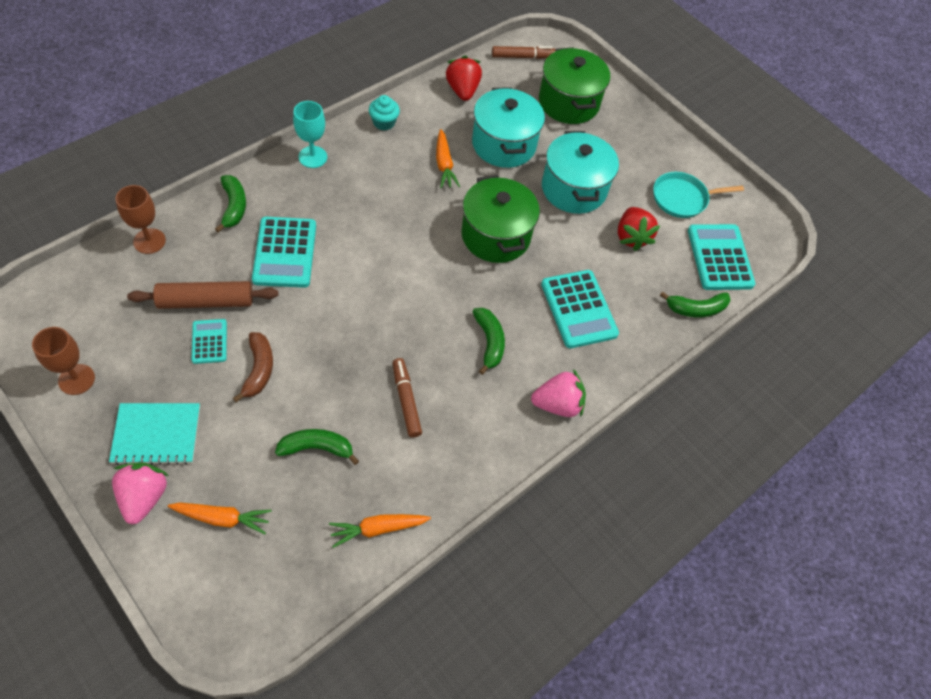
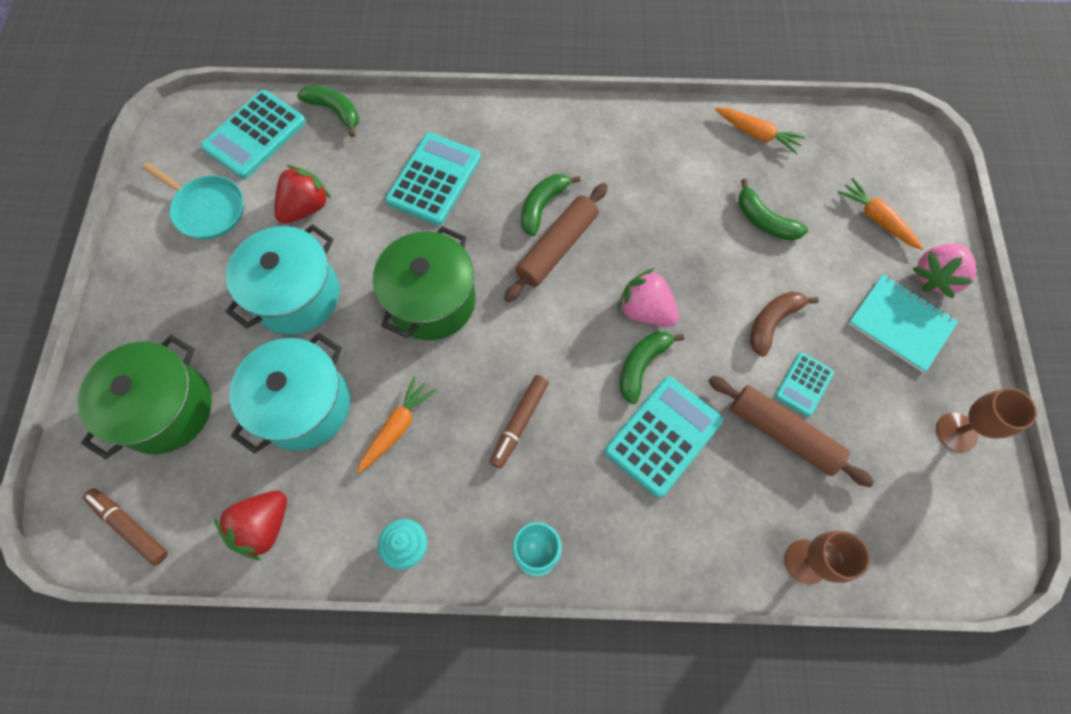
camera: 130 degrees left, 10 degrees up
green banana [215,175,246,232] -> green banana moved to [620,332,684,404]
brown marker [393,358,422,438] -> brown marker moved to [490,375,549,469]
pink strawberry [531,369,586,417] -> pink strawberry moved to [618,268,679,327]
none -> brown rolling pin [504,183,608,302]

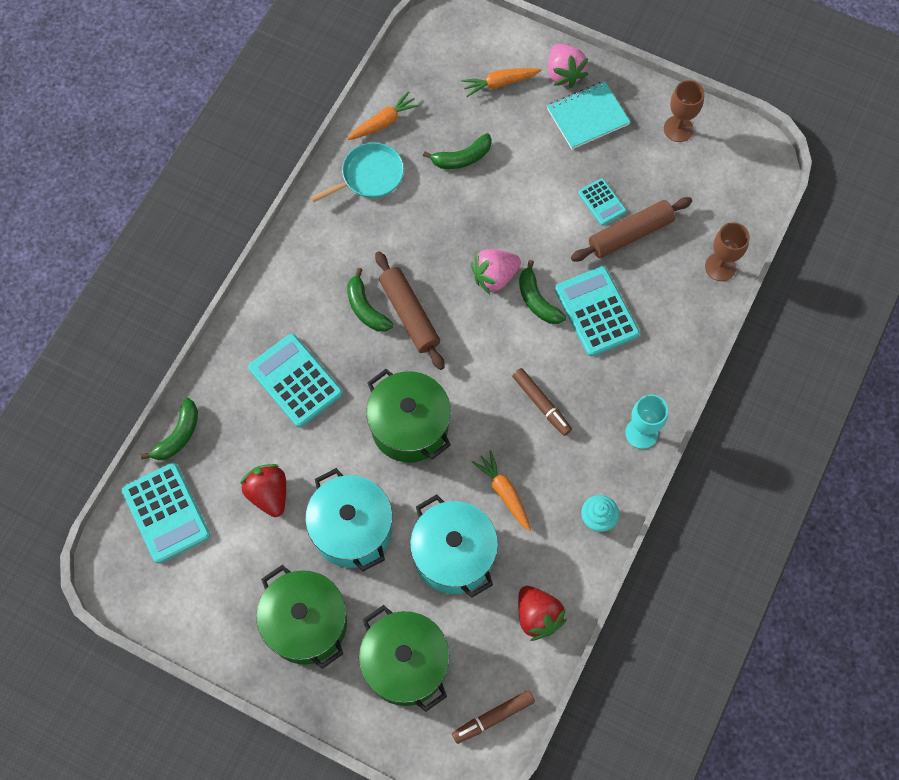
camera: 65 degrees left, 0 degrees up
turquoise pan [142,163,244,239] -> turquoise pan moved to [310,143,404,203]
green banana [297,85,359,137] -> green banana turned 150 degrees clockwise [141,398,198,460]
brown banana [750,291,819,357] -> none
none -> green pot [256,565,347,669]

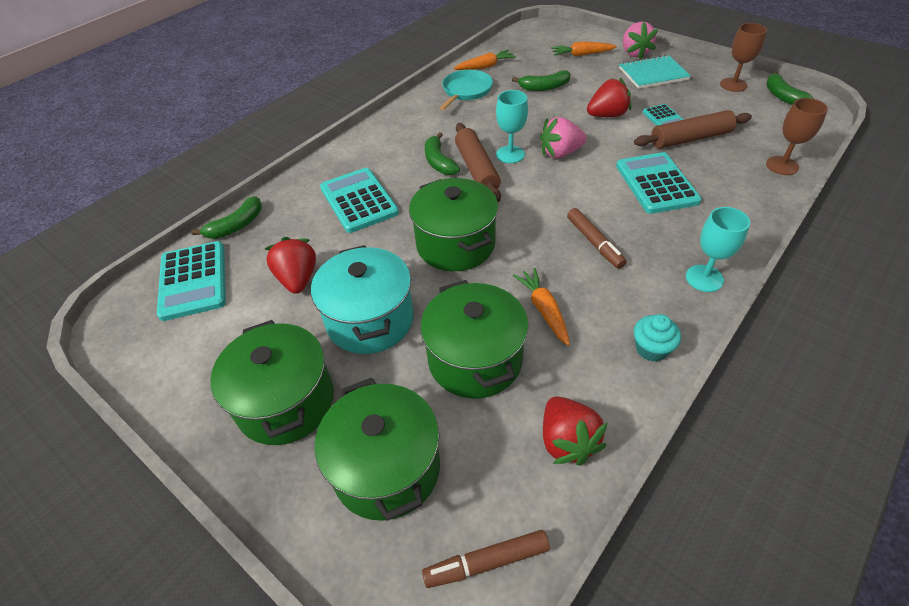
camera: 15 degrees right, 20 degrees down
turquoise pan [310,143,404,203] -> turquoise pan turned 45 degrees counterclockwise [439,70,493,110]
turquoise pot [410,494,498,598] -> green pot [421,280,529,399]
green banana [519,260,566,324] -> green banana moved to [766,71,814,105]
none -> turquoise goblet [496,90,528,163]
none -> red strawberry [587,78,631,117]

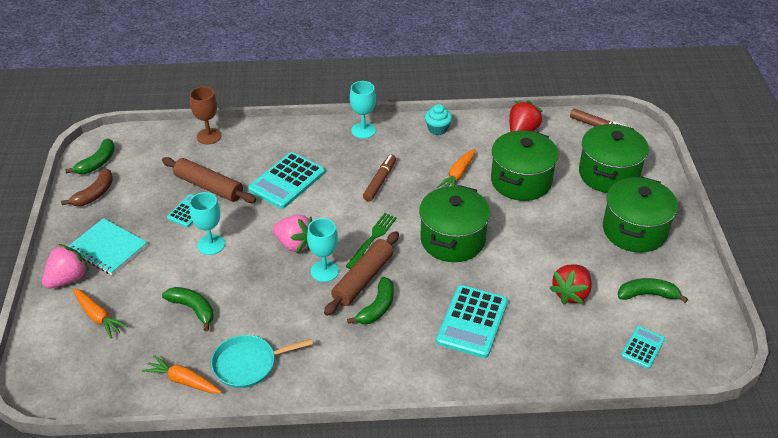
camera: 135 degrees left, 5 degrees down
turquoise calculator [157,241,226,321] -> turquoise calculator [621,326,665,369], size x0.55
green banana [191,196,262,239] -> green banana moved to [618,278,688,303]
turquoise pot [311,245,414,354] -> none
red strawberry [587,78,631,117] -> turquoise goblet [189,192,225,255]
brown goblet [720,23,767,92] -> brown banana [61,168,113,206]
none -> green fork [346,213,397,269]

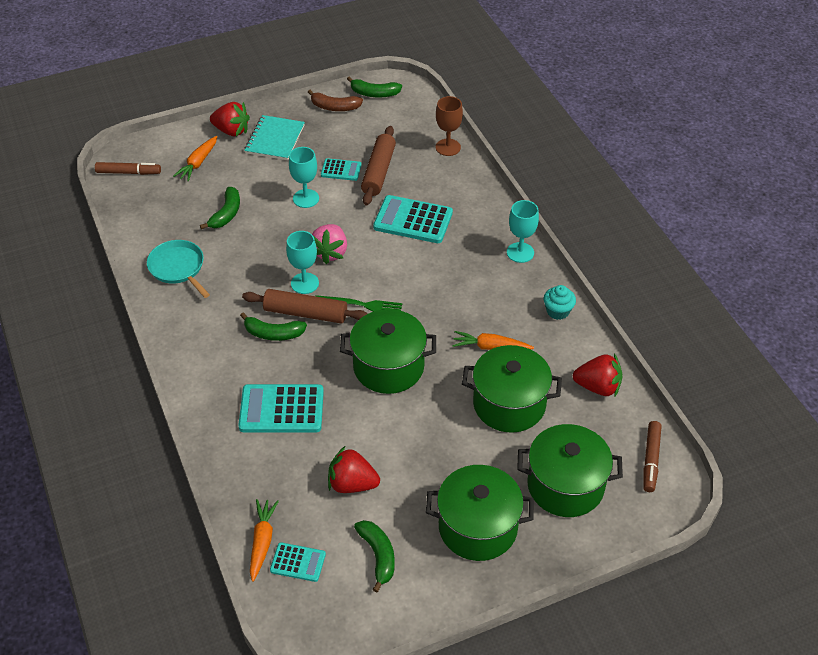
camera: 70 degrees right, 5 degrees up
pink strawberry [42,244,89,288] -> red strawberry [210,102,250,136]
orange carrot [142,355,222,393] -> orange carrot moved to [250,499,279,582]
brown marker [363,154,396,201] -> brown marker moved to [95,162,161,175]

